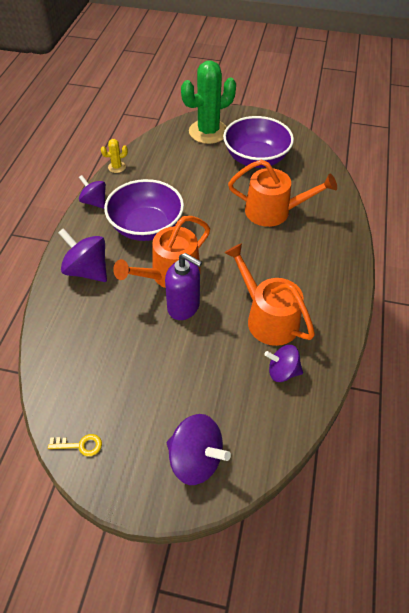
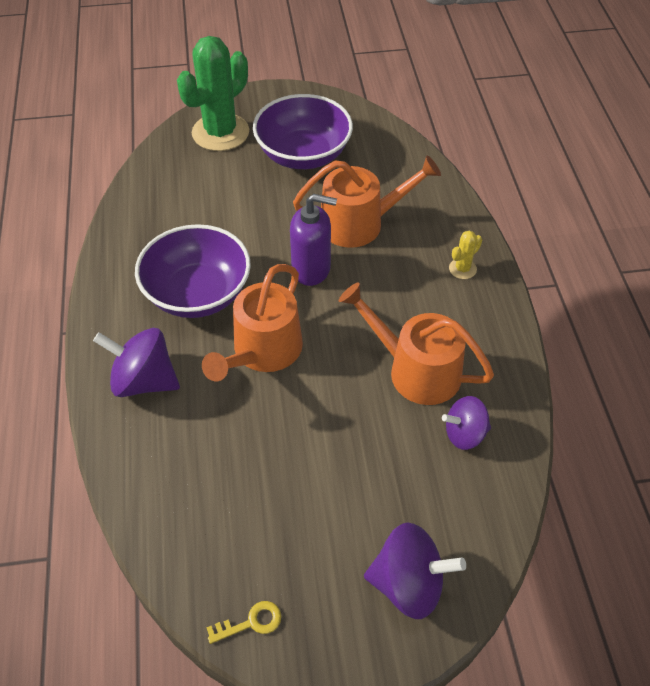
camera: 20 degrees left, 0 degrees up
purple spinning top [79,175,106,209] -> none
yellow cactus [101,139,128,173] -> yellow cactus moved to [449,231,482,279]
purple soap dispenser [165,253,202,320] -> purple soap dispenser moved to [290,194,337,286]

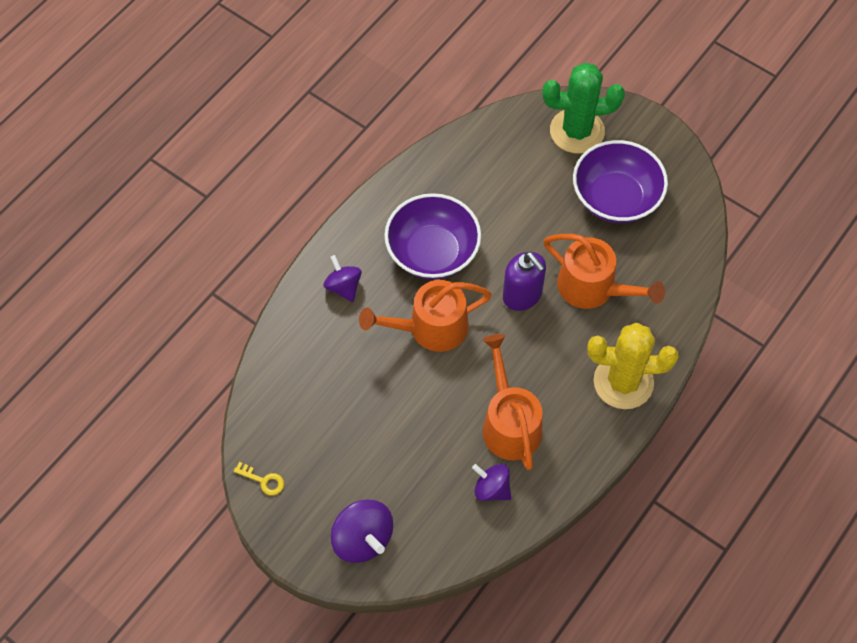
camera: 45 degrees right, 10 degrees up
purple spinning top [93,328,180,397] -> purple spinning top [323,255,362,302], size x0.66
yellow cactus [449,231,482,279] -> yellow cactus [588,323,679,409], size x2.37

